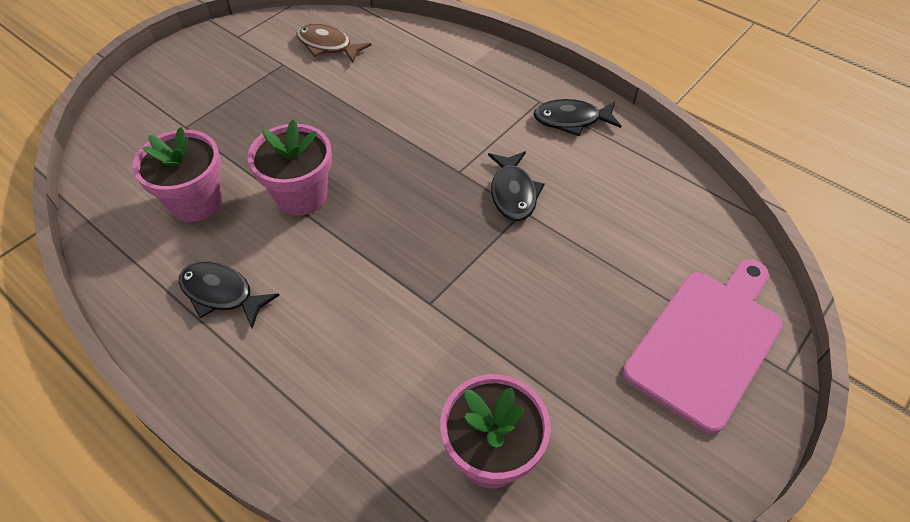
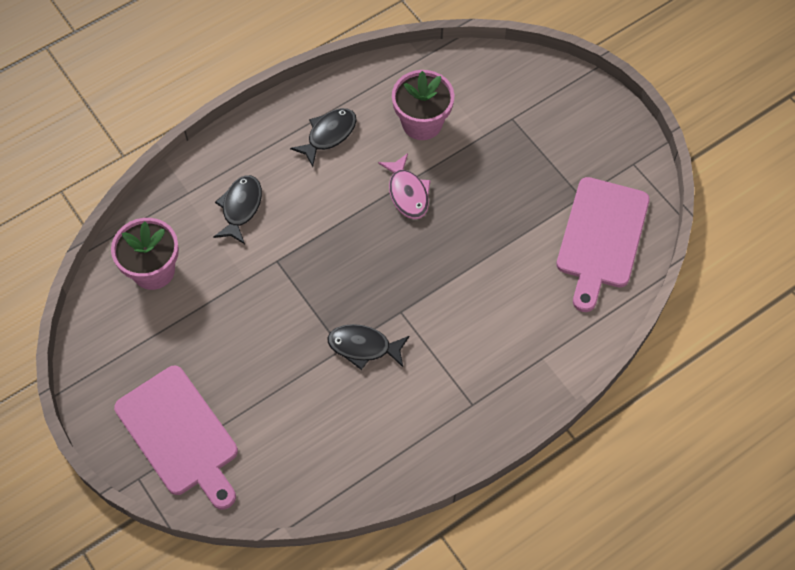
camera: 105 degrees right, 10 degrees up
pink flower pot [247,119,332,216] -> pink fish [378,153,431,219]
brown fish [296,24,372,63] -> pink cutting board [556,177,650,312]
black fish [533,99,621,136] -> black fish moved to [213,175,262,244]

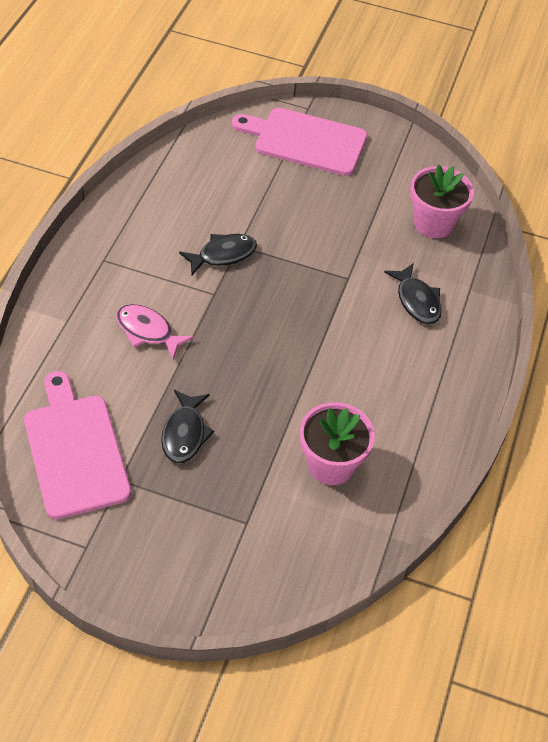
camera: 140 degrees right, 10 degrees down
black fish [290,108,357,167] -> black fish moved to [161,390,214,463]
pink fish [378,153,431,219] -> pink fish moved to [116,304,194,359]

